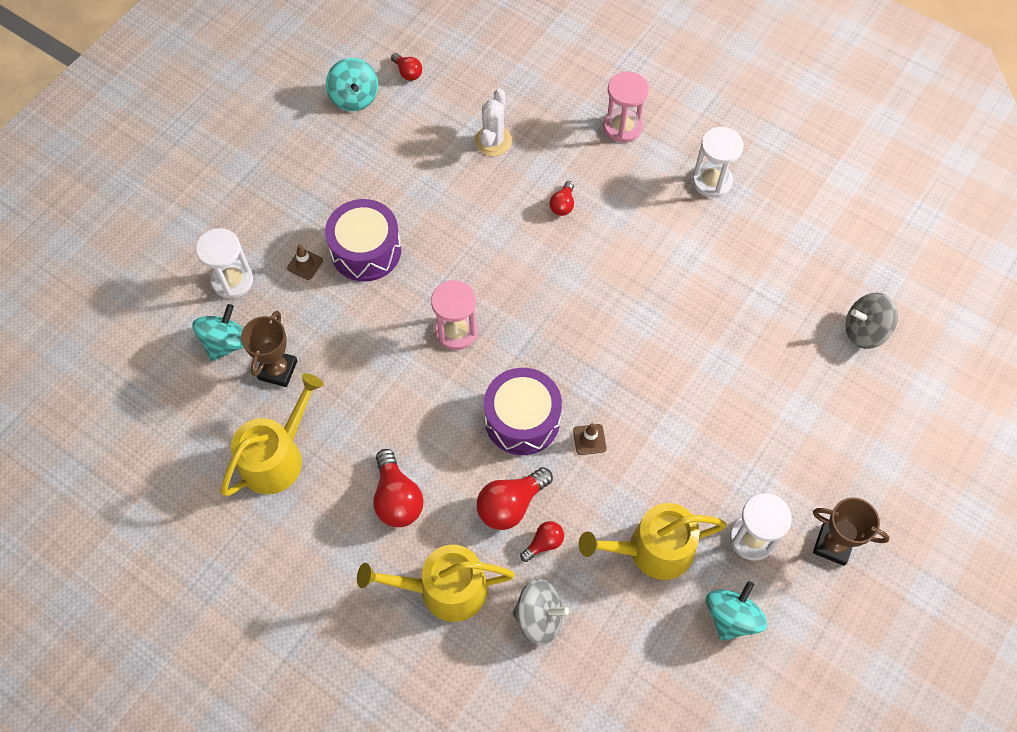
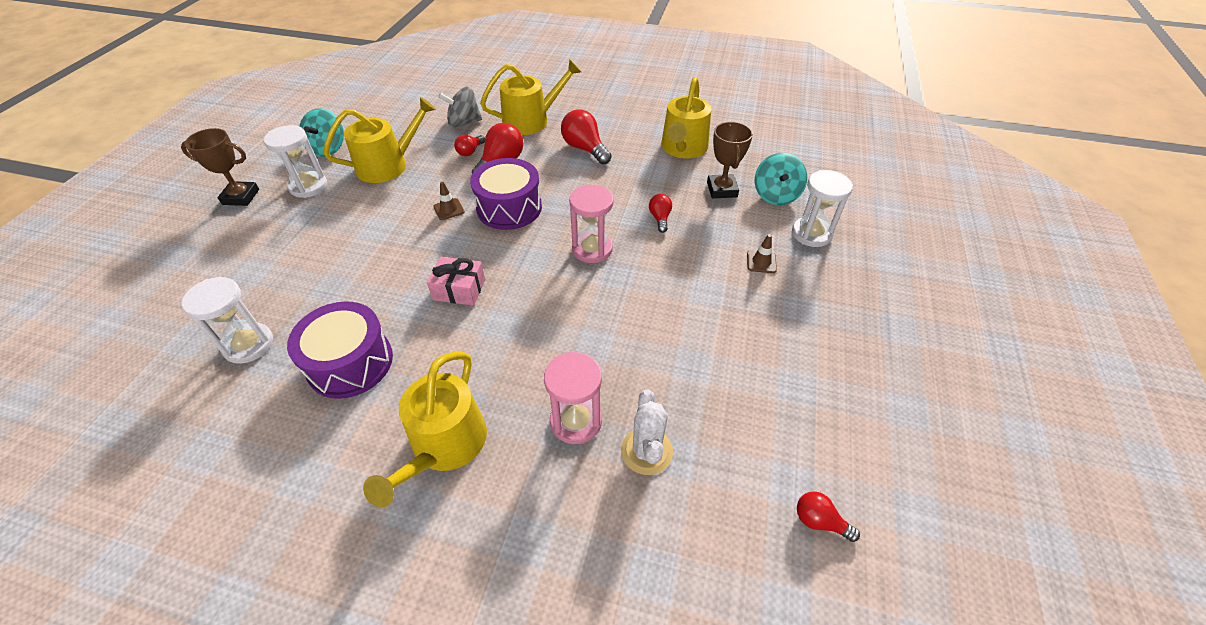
camera: 160 degrees right, 15 degrees down
purple drum [325,199,401,282] -> purple drum moved to [287,301,393,399]
turquoise spinning top [326,58,378,111] -> none
red light bulb [550,181,574,216] -> red light bulb moved to [649,194,672,233]
pink hourglass [603,72,649,143] -> pink hourglass moved to [544,352,602,444]
white hourglass [692,127,744,198] -> white hourglass moved to [182,277,273,364]
grey spinning top [845,293,898,349] -> none
none -> yellow watering can [363,352,487,507]
none -> pink gift [427,257,485,306]

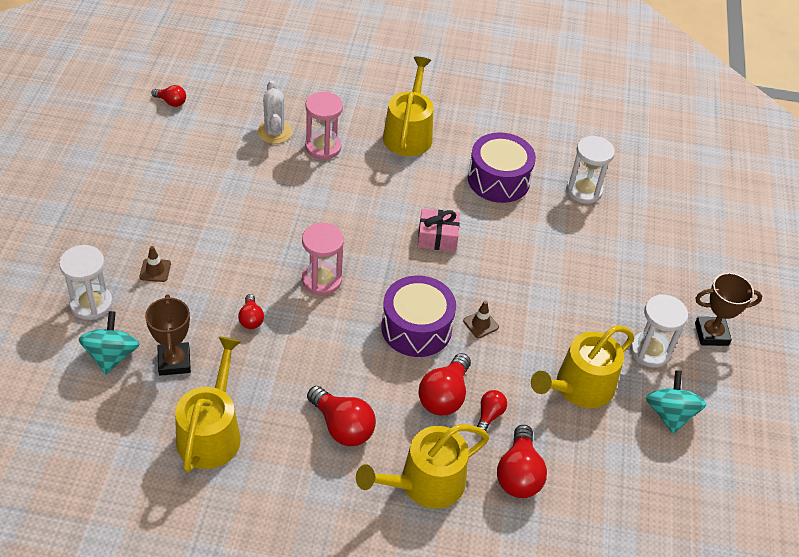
camera: 170 degrees right, 0 degrees up
grey spinning top [438,86,482,128] -> red light bulb [497,425,547,498]

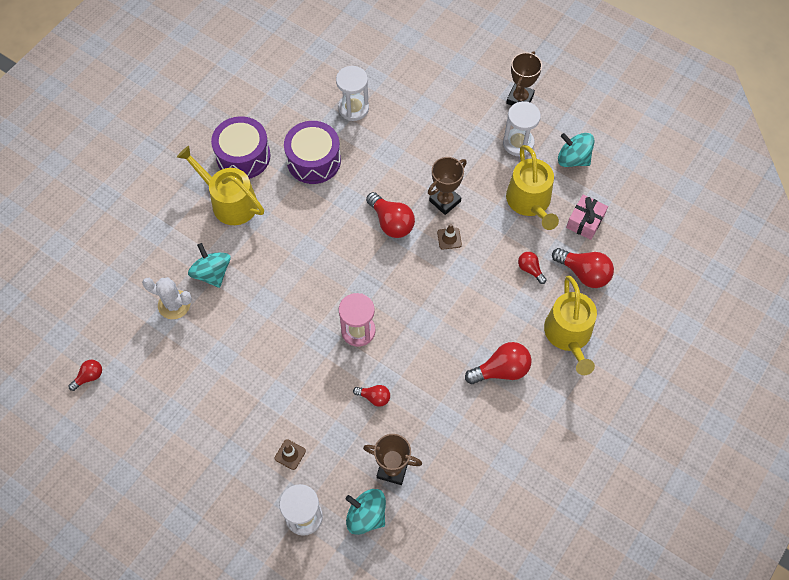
camera: 60 degrees left, 15 degrees up
yellow watering can [175,337,241,472] -> none
pink hourglass [305,92,343,160] -> turquoise spinning top [188,243,231,288]
purple drum [381,275,456,357] -> purple drum moved to [211,116,271,179]
pink gift [418,209,460,251] -> pink gift moved to [566,194,608,240]
red light bulb [418,353,471,416] -> red light bulb moved to [366,192,415,238]
none -> brown trophy [428,157,467,215]

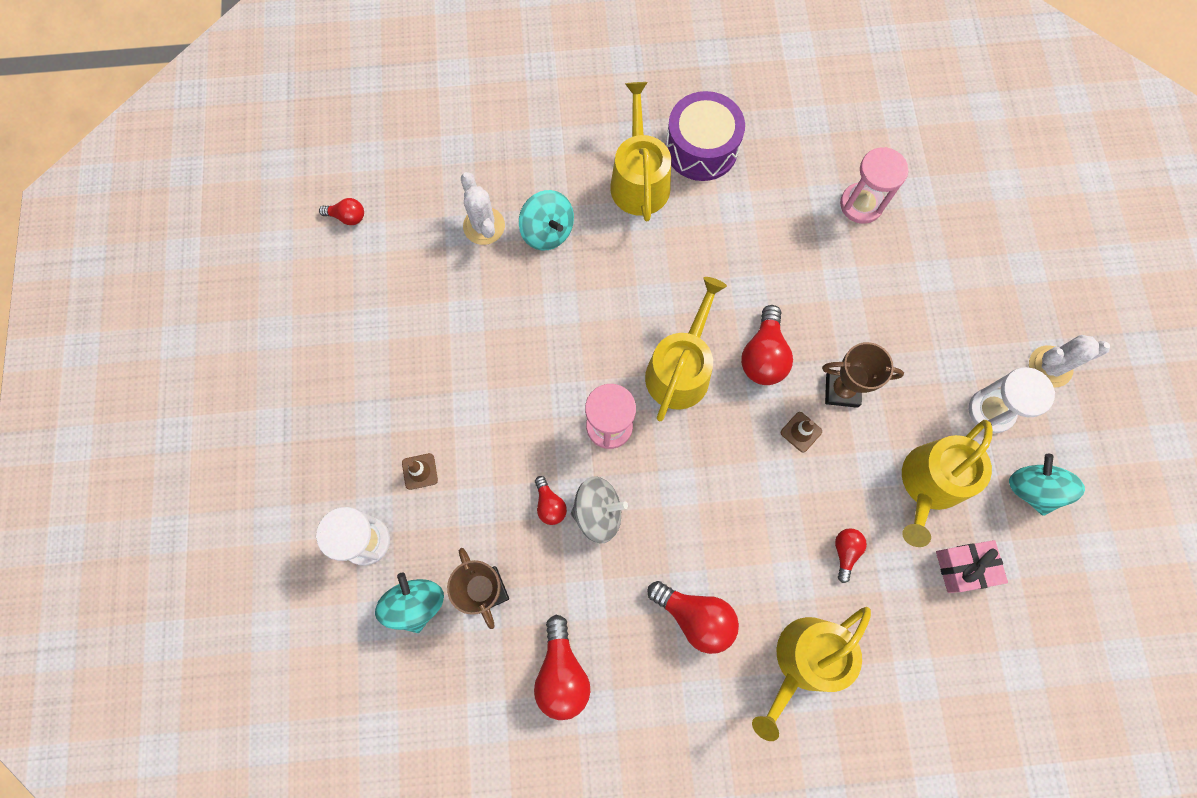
camera: 50 degrees right, 10 degrees up
turquoise spinning top [188,243,231,288] -> turquoise spinning top turned 120 degrees clockwise [519,190,574,251]
purple drum [284,121,341,184] -> none
white hourglass [336,66,369,121] -> pink hourglass [840,147,908,224]
brown trophy [506,51,542,106] -> white cactus [1029,335,1110,387]
red light bulb [552,248,614,288] -> red light bulb moved to [534,615,590,720]
none -> grey spinning top [571,476,628,544]
none -> yellow watering can [645,277,727,421]

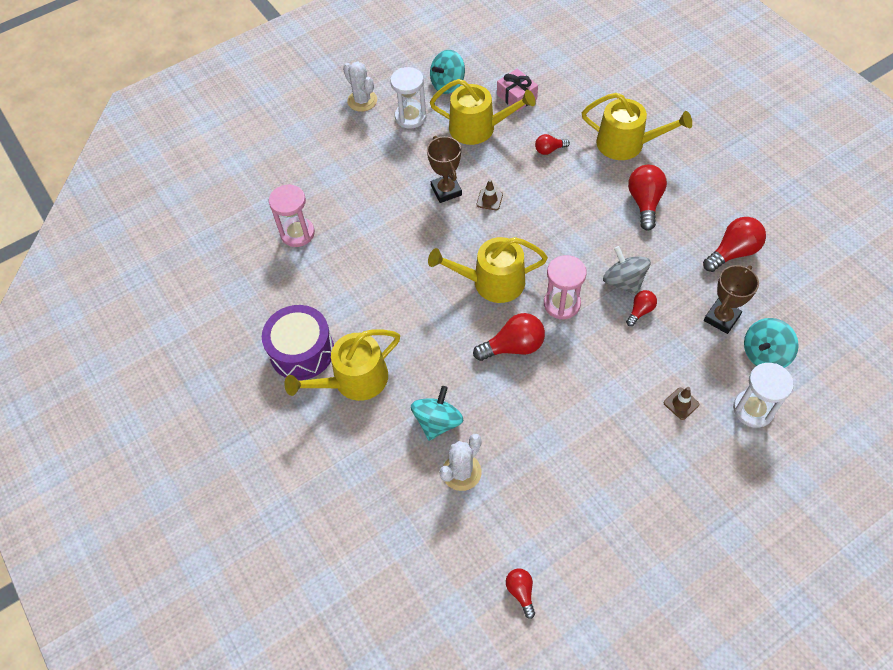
camera: 115 degrees left, 15 degrees down
red light bulb [741,305,793,385] -> red light bulb moved to [473,313,545,361]

